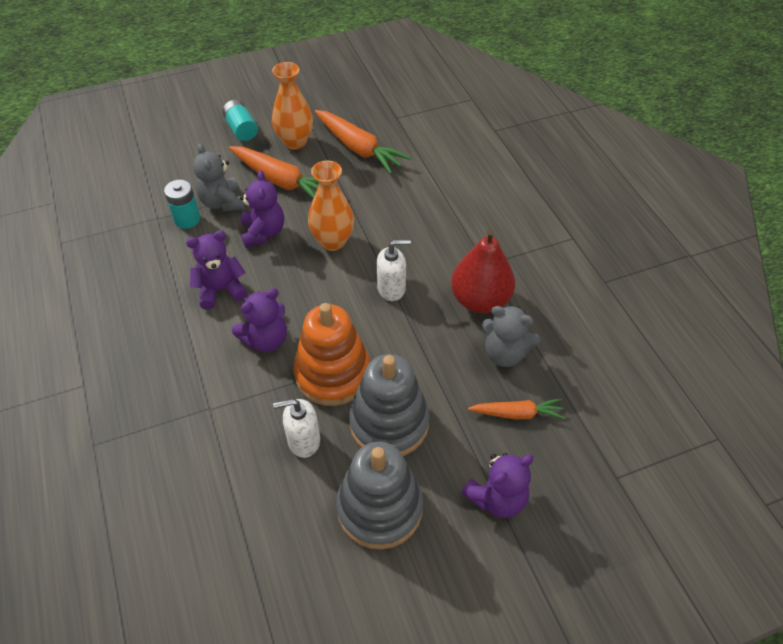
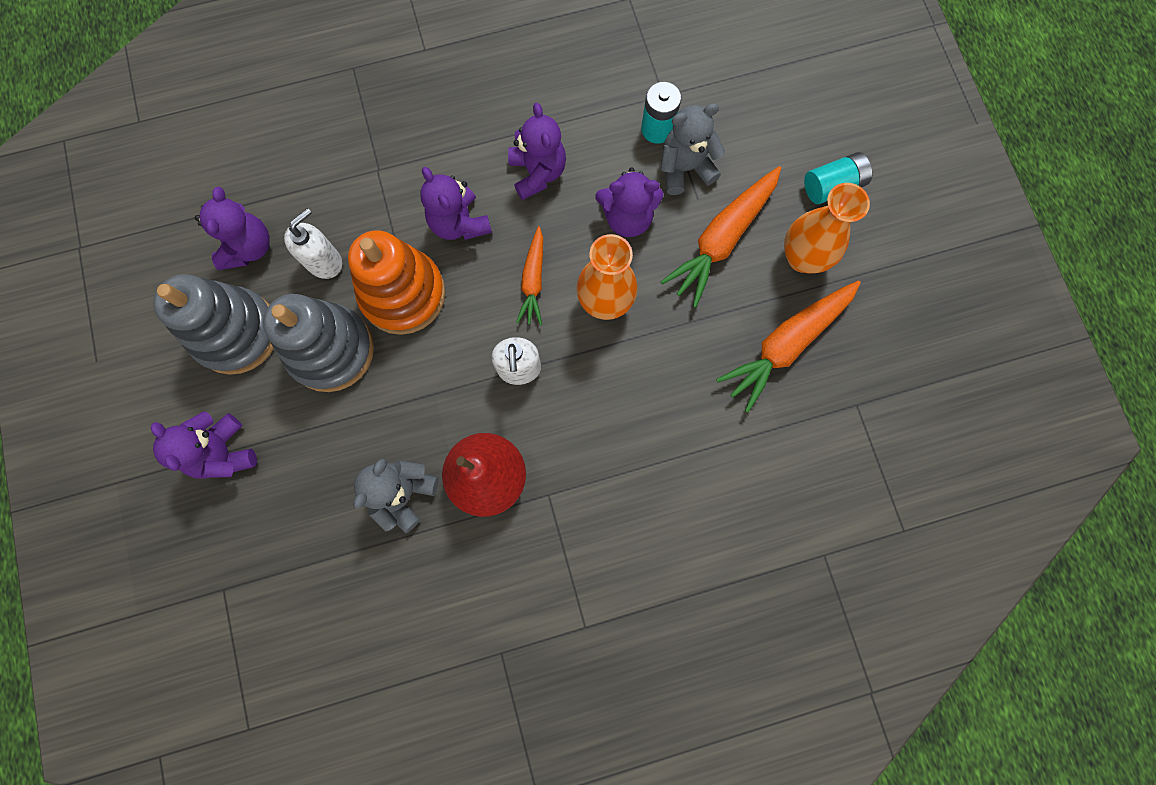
camera: 95 degrees right, 25 degrees up
white soap dispenser [273,399,320,458] -> white soap dispenser turned 45 degrees clockwise [284,208,342,279]
orange carrot [468,398,565,420] -> orange carrot moved to [516,226,543,325]
none -> purple teddy bear [195,187,270,270]

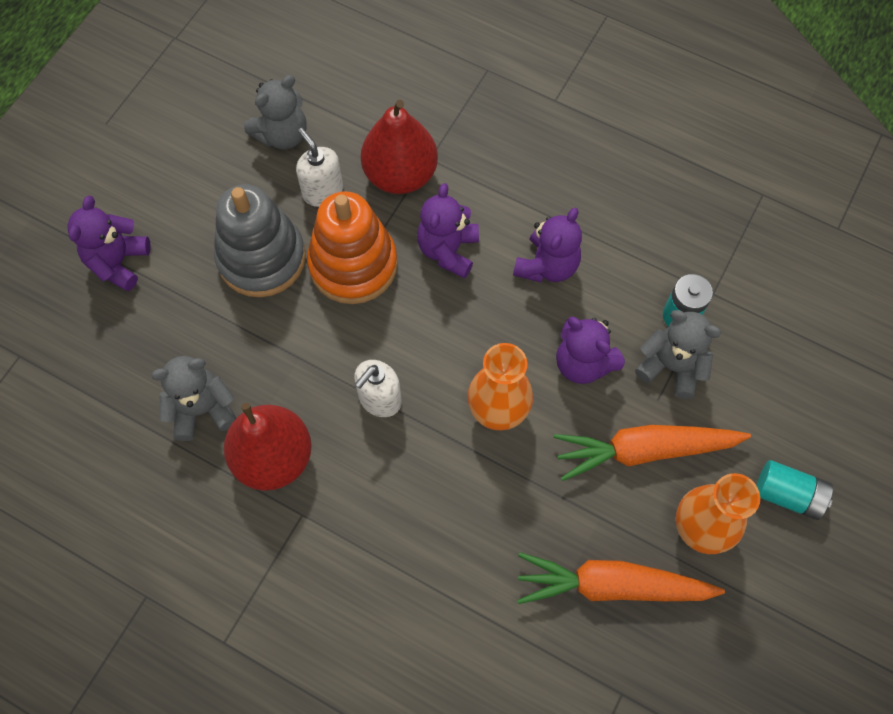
camera: 45 degrees right, 10 degrees down
grey stacking toy [153,274,274,375] -> none
purple teddy bear [195,187,270,270] -> grey teddy bear [244,75,307,149]
white soap dispenser [284,208,342,279] -> white soap dispenser turned 120 degrees counterclockwise [296,128,343,207]
orange carrot [516,226,543,325] -> none
none -> red pear [361,100,438,194]

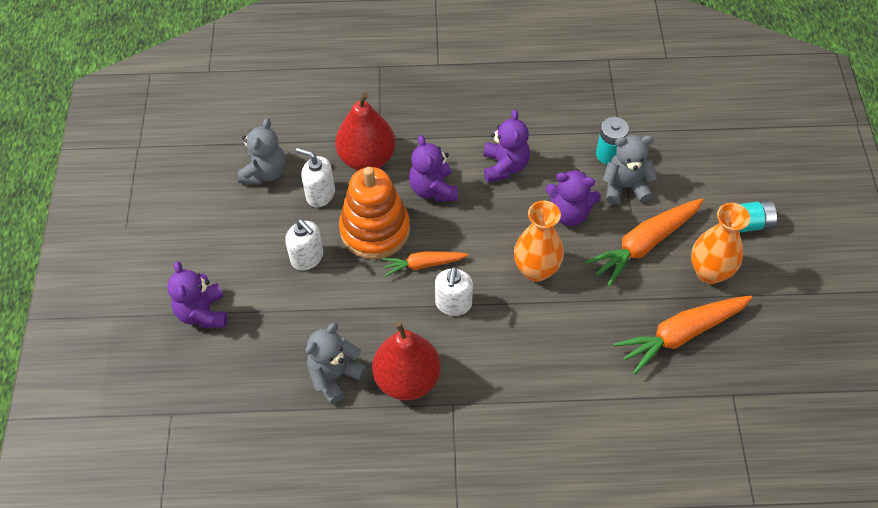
camera: 30 degrees left, 10 degrees down
grey stacking toy [214,184,306,297] -> white soap dispenser [285,219,323,271]
none -> orange carrot [382,251,469,277]

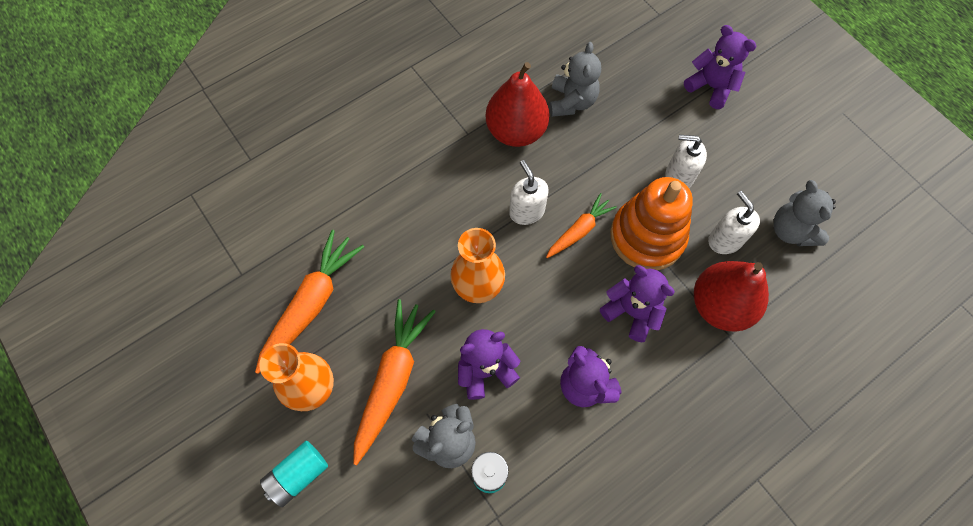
camera: 145 degrees right, 10 degrees up
white soap dispenser [296,148,335,207] -> white soap dispenser turned 105 degrees counterclockwise [708,191,760,254]

